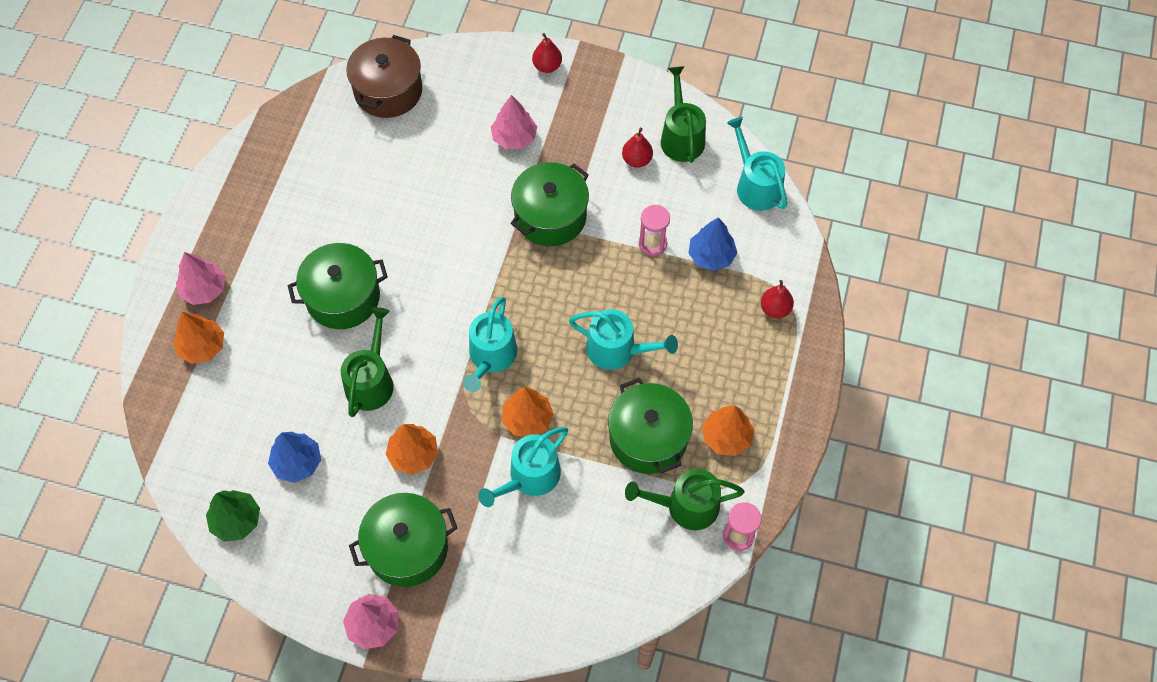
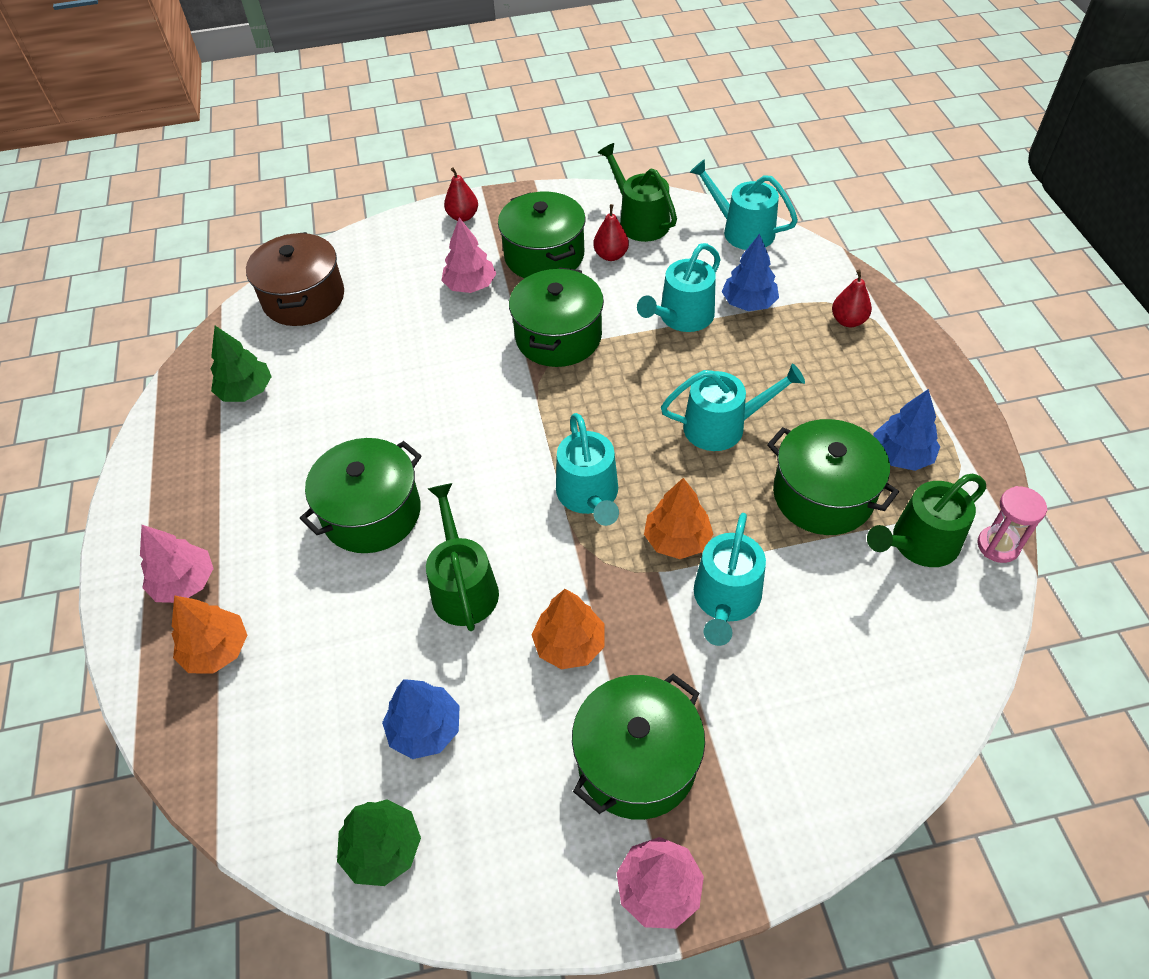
camera: 25 degrees left, 10 degrees down
pink hourglass [639,205,670,256] -> turquoise watering can [637,243,721,332]
orange tree [702,405,754,456] -> blue tree [873,389,940,471]
none -> green tree [211,326,272,402]
none -> green pot [498,192,586,278]

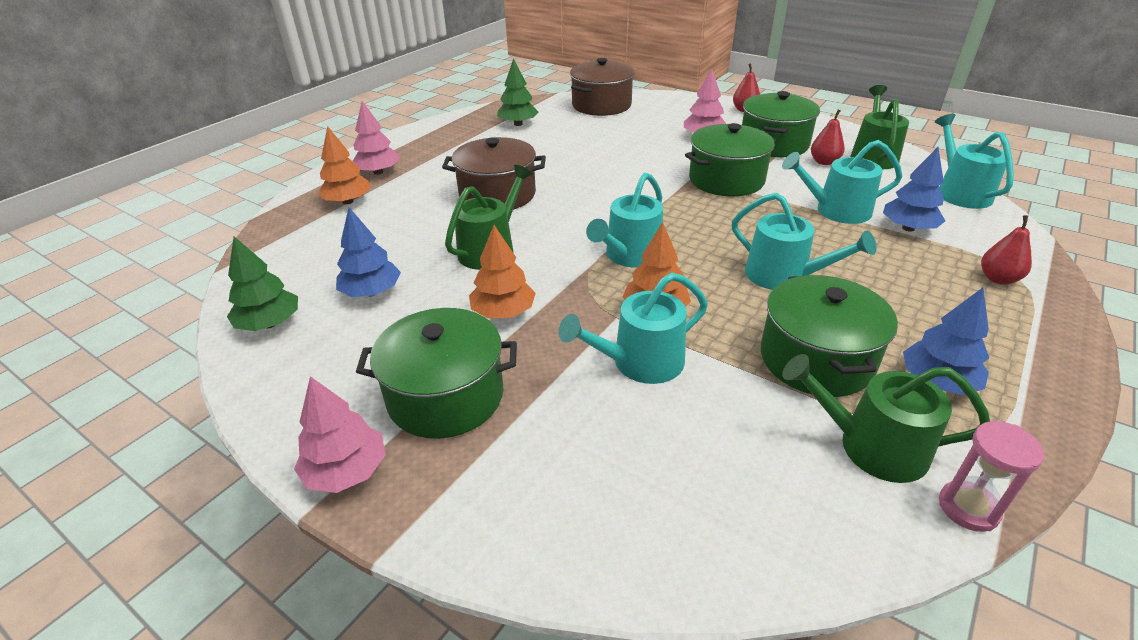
camera: 45 degrees right, 15 degrees down
green pot [300,438,422,553] -> brown pot [442,137,546,210]

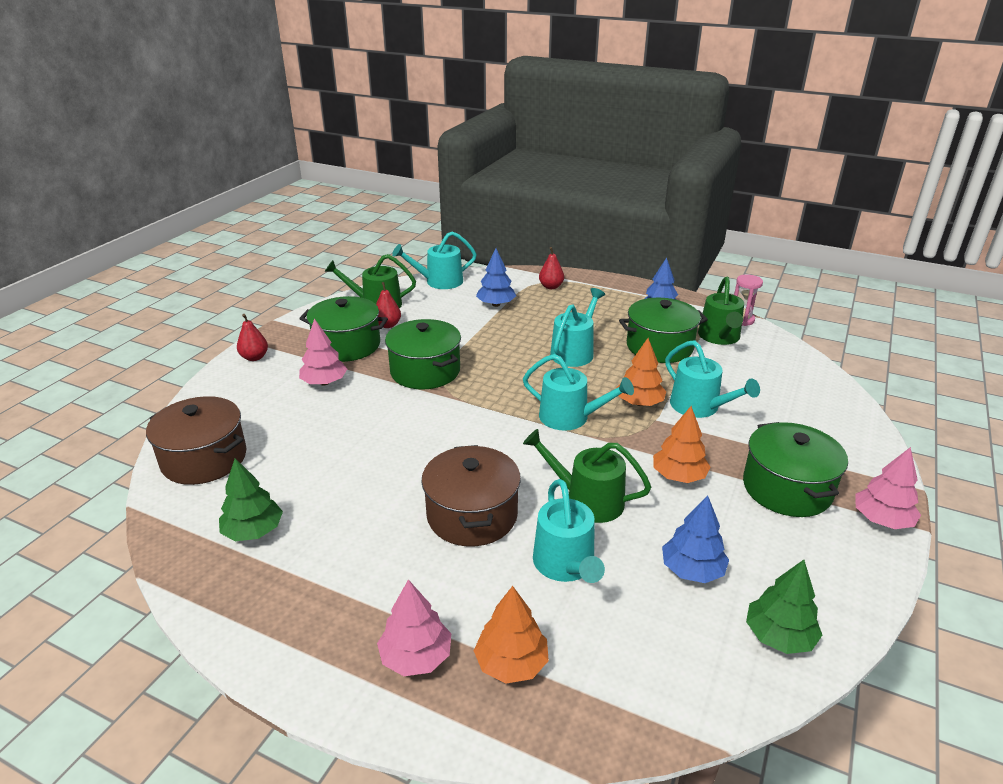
camera: 100 degrees left, 5 degrees down
turquoise watering can [782,140,903,224] -> turquoise watering can moved to [533,479,605,583]

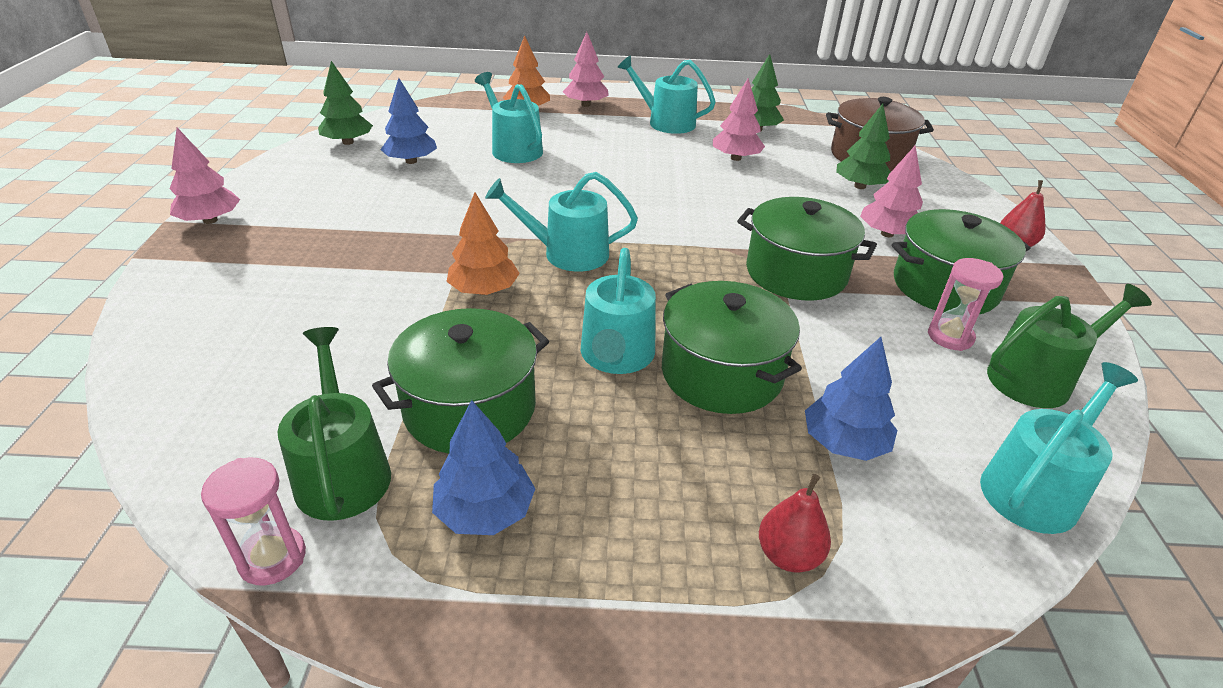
camera: 155 degrees right, 5 degrees up
red pear [376,282,401,328] -> pink hourglass [928,258,1003,351]
brown pot [421,445,521,547] -> none
green watering can [523,429,651,523] -> none
orange tree [653,406,710,483] -> none
turquoise watering can [665,340,760,418] -> turquoise watering can moved to [617,55,716,134]
green pot [743,422,848,517] -> green pot moved to [662,281,802,414]
none -> pink tree [713,78,765,161]
none -> green tree [836,104,891,189]

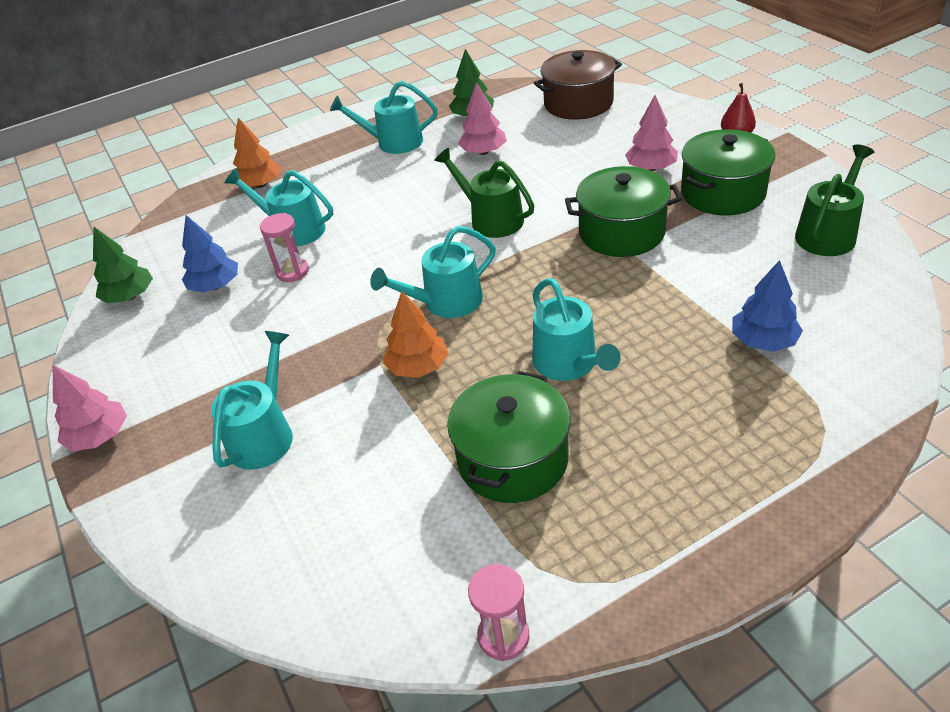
camera: 25 degrees left, 5 degrees up
green watering can [278,327,391,521] -> green watering can moved to [434,148,534,238]
blue tree [432,400,535,535] -> none
pink tree [563,32,609,107] -> none
green pot [662,281,802,414] -> none
red pear [759,474,831,573] -> none
green tree [836,104,891,189] -> none
pink hourglass [928,258,1003,351] -> pink hourglass moved to [260,213,309,282]
turquoise watering can [980,362,1138,534] -> turquoise watering can moved to [211,331,293,470]

